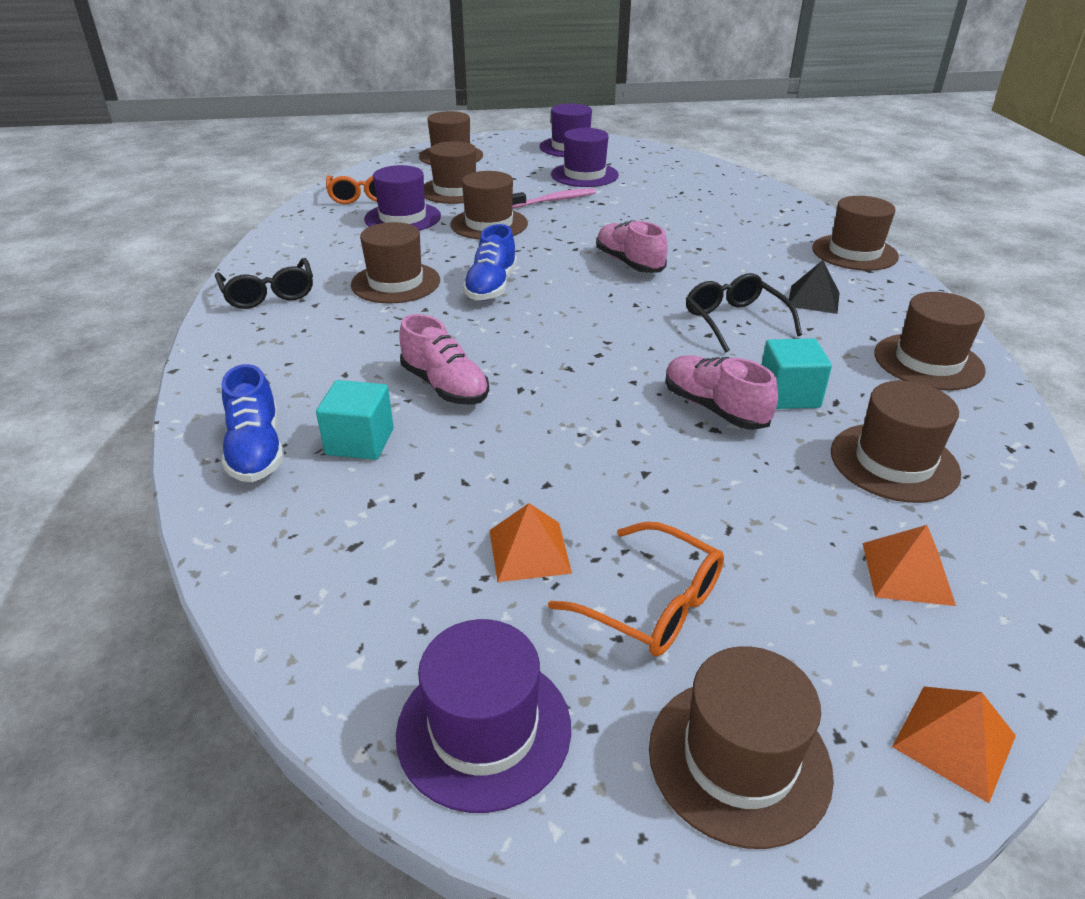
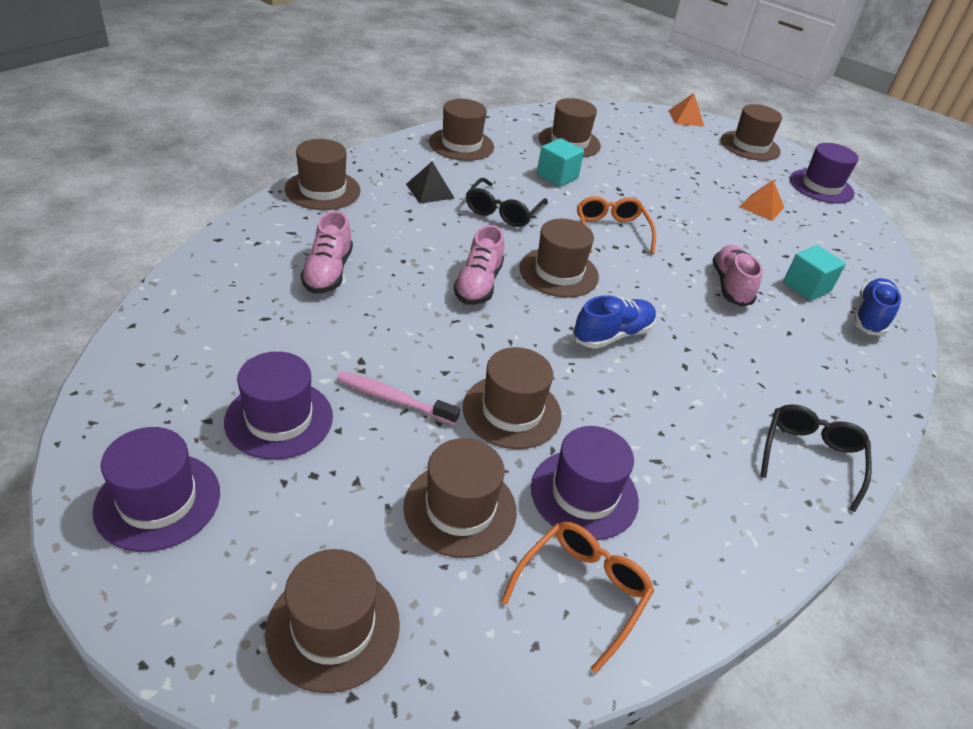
camera: 140 degrees left, 5 degrees up
brown hat [351,222,440,303] -> brown hat moved to [519,219,599,298]
orange glasses [548,522,724,657] -> orange glasses moved to [577,196,656,254]
pink shoe [665,355,778,430] -> pink shoe moved to [300,211,353,294]
orange pyramid [863,525,956,606] -> none

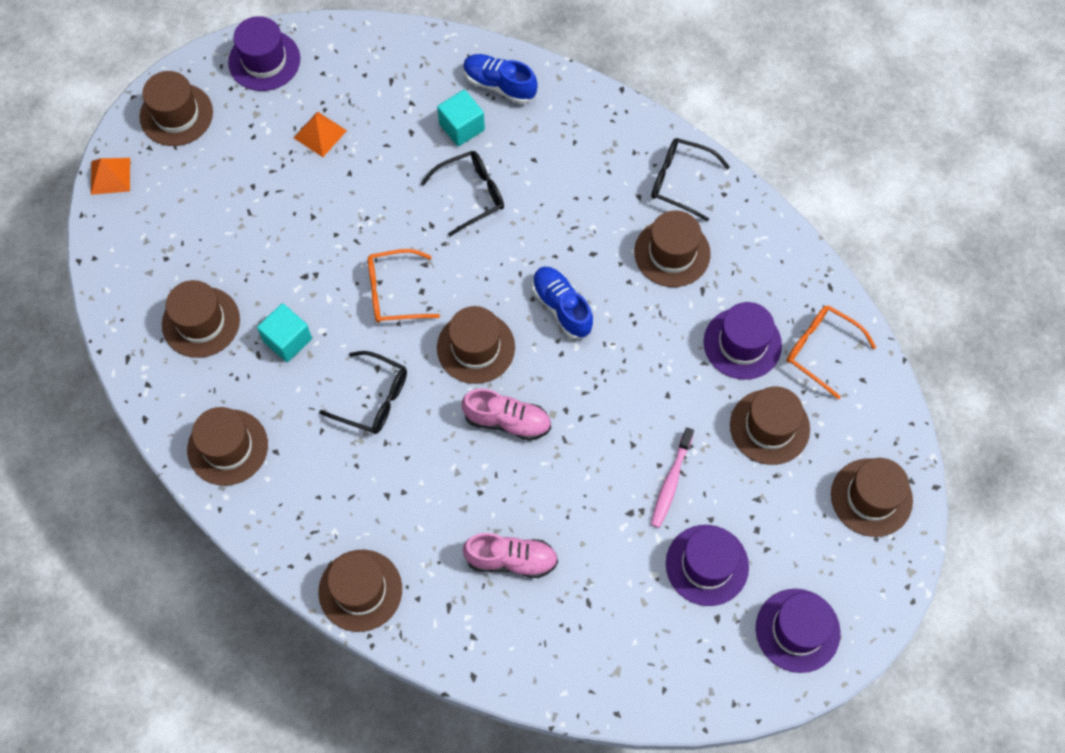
camera: 85 degrees left, 25 degrees up
black pyramid [406,162,454,204] -> none
brown hat [463,347,562,449] -> brown hat moved to [634,211,711,287]
pink shoe [713,245,763,307] -> black glasses [421,151,504,236]

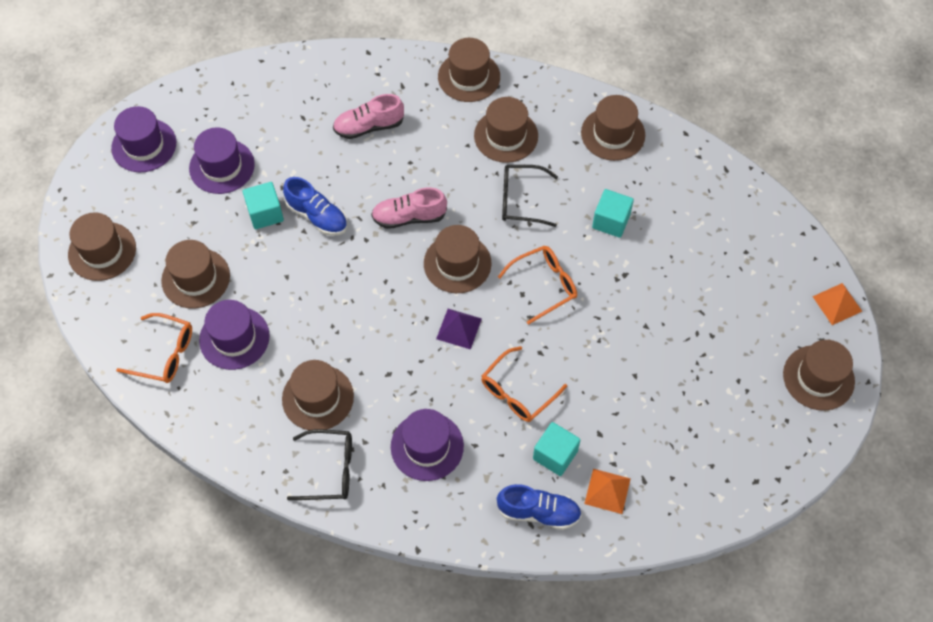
camera: 160 degrees right, 5 degrees down
brown hat [162,280,240,358] -> brown hat moved to [474,97,538,163]
purple hat [228,16,300,91] -> purple hat moved to [391,409,464,481]
orange pyramid [294,111,347,157] -> orange pyramid moved to [584,469,631,514]
black glasses [421,151,504,236] -> orange glasses [481,346,567,422]
blue shoe [532,266,594,339] -> blue shoe moved to [283,177,347,236]
pink toothbrush [651,427,694,528] -> turquoise cube [243,182,284,229]
none -> purple pyramid [436,309,482,349]

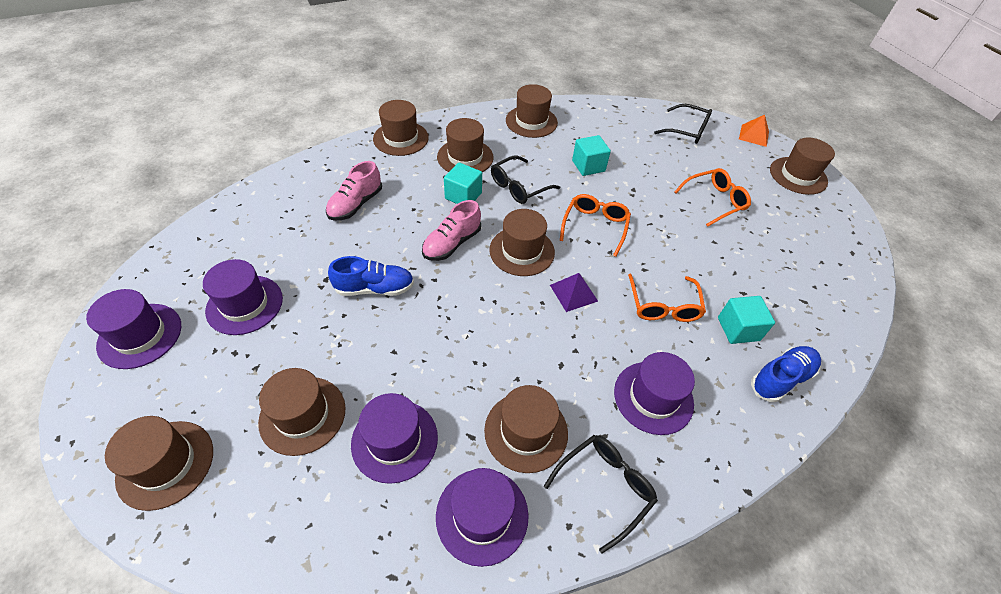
camera: 45 degrees left, 10 degrees down
orange glasses [116,313,192,383] -> orange glasses moved to [674,168,751,227]
turquoise cube [243,182,284,229] -> turquoise cube moved to [444,162,482,204]
orange pyramid [584,469,631,514] -> none
none -> purple hat [436,468,529,567]
none -> black glasses [654,104,712,144]

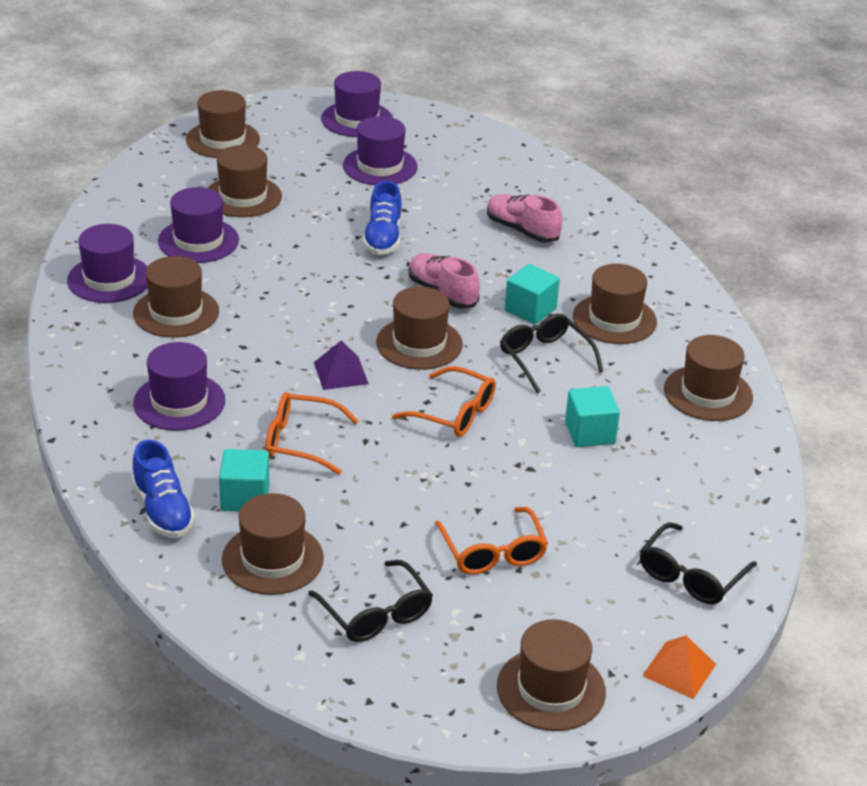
camera: 100 degrees right, 15 degrees down
brown hat [373,100,429,156] -> brown hat moved to [222,493,324,595]
black glasses [544,435,658,554] -> black glasses moved to [308,560,433,642]

